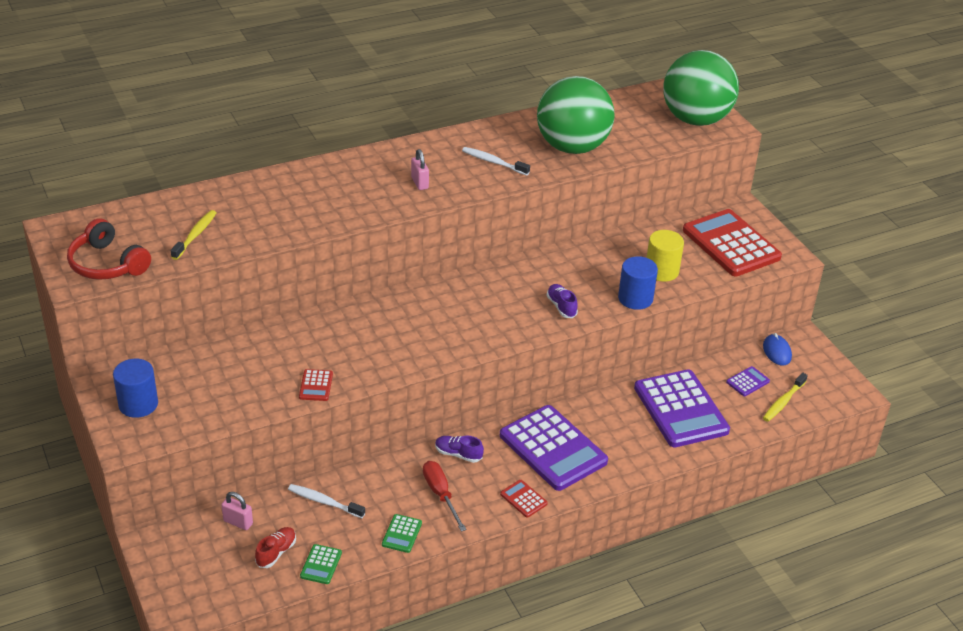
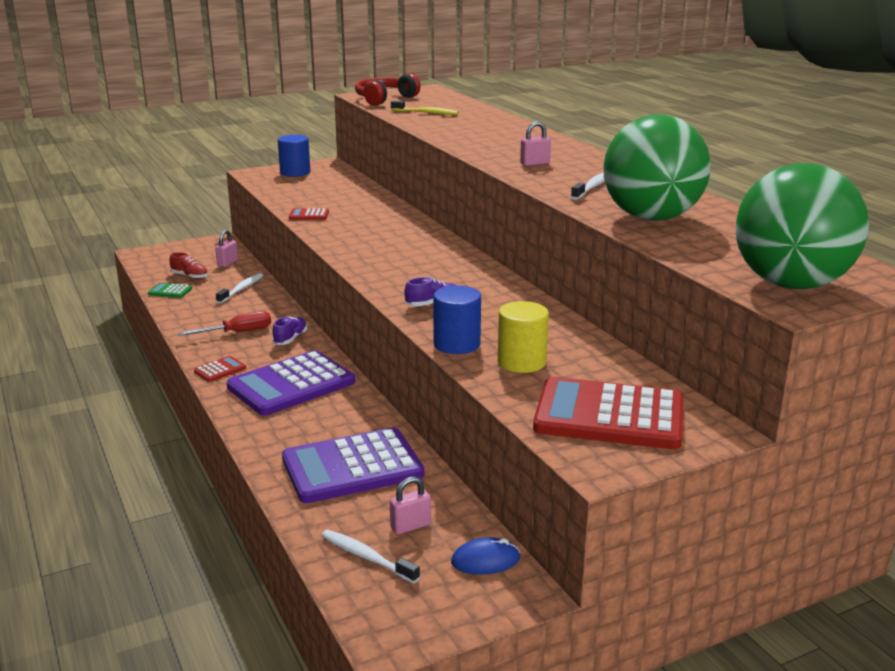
camera: 90 degrees right, 15 degrees down
green calculator [382,514,422,553] -> none
red calculator [683,209,782,276] -> red calculator turned 135 degrees counterclockwise [533,377,683,449]
purple calculator [726,366,770,396] -> pink padlock [390,476,431,534]
yellow toothbrush [763,373,808,422] -> white toothbrush [321,530,420,583]

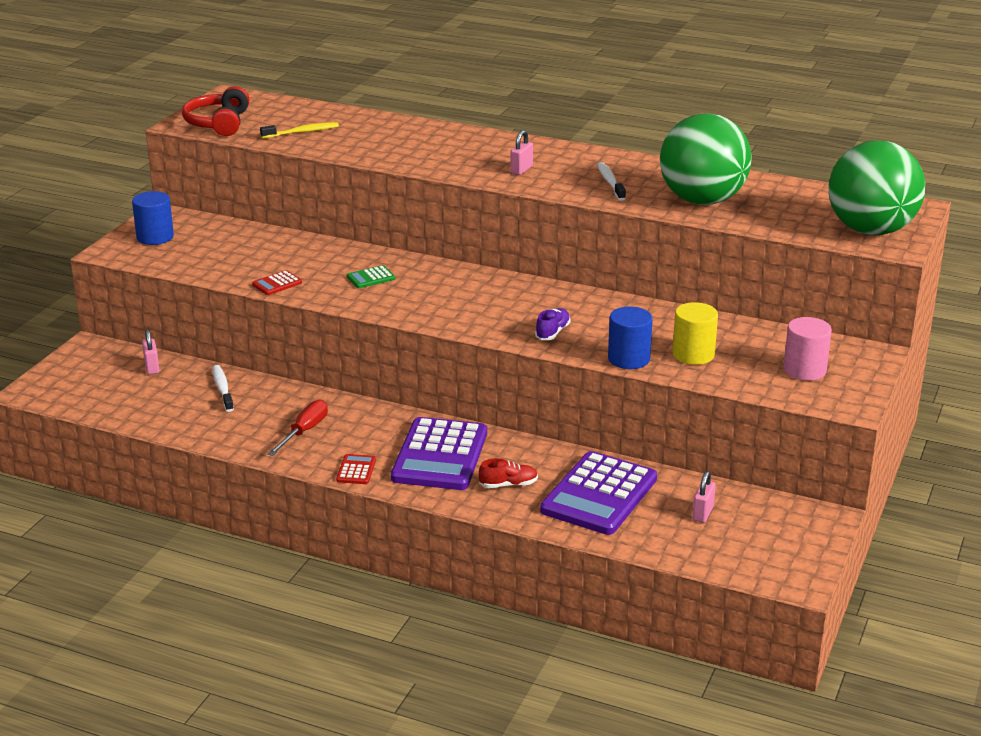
camera: 40 degrees left, 5 degrees up
green calculator [148,283,192,298] -> green calculator moved to [347,265,395,288]
red shoe [169,252,208,279] -> red shoe moved to [479,458,538,488]
purple shoe [272,316,307,345] -> none
white toothbrush [321,530,420,583] -> none
blue mouse [451,537,520,575] -> none
red calculator [533,377,683,449] -> pink cylinder [783,317,832,380]

